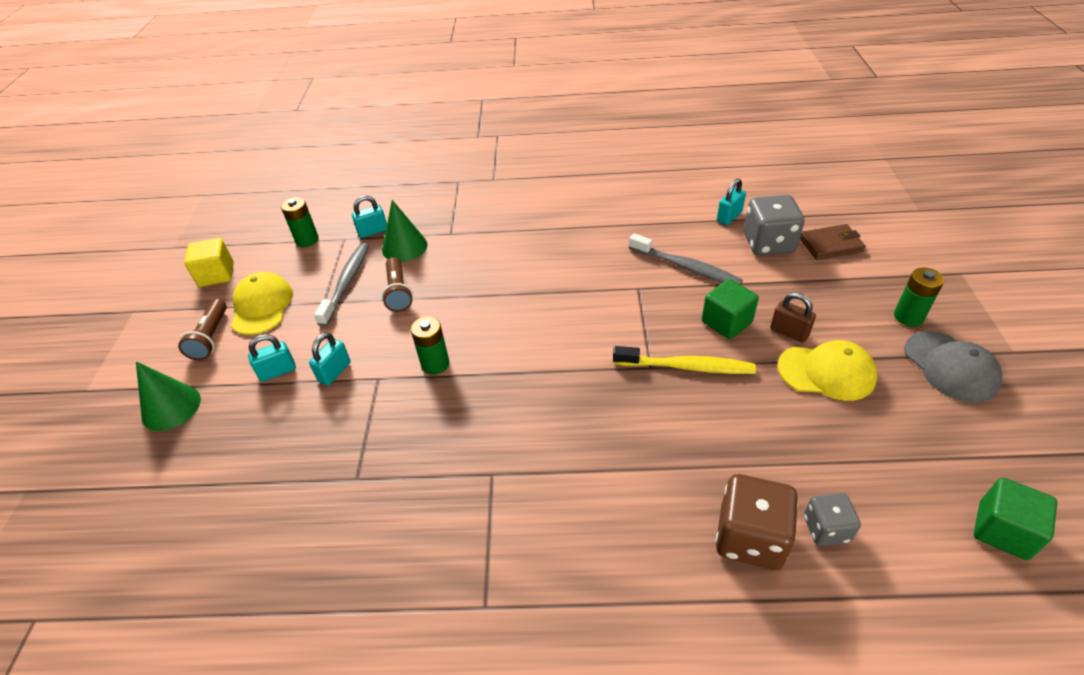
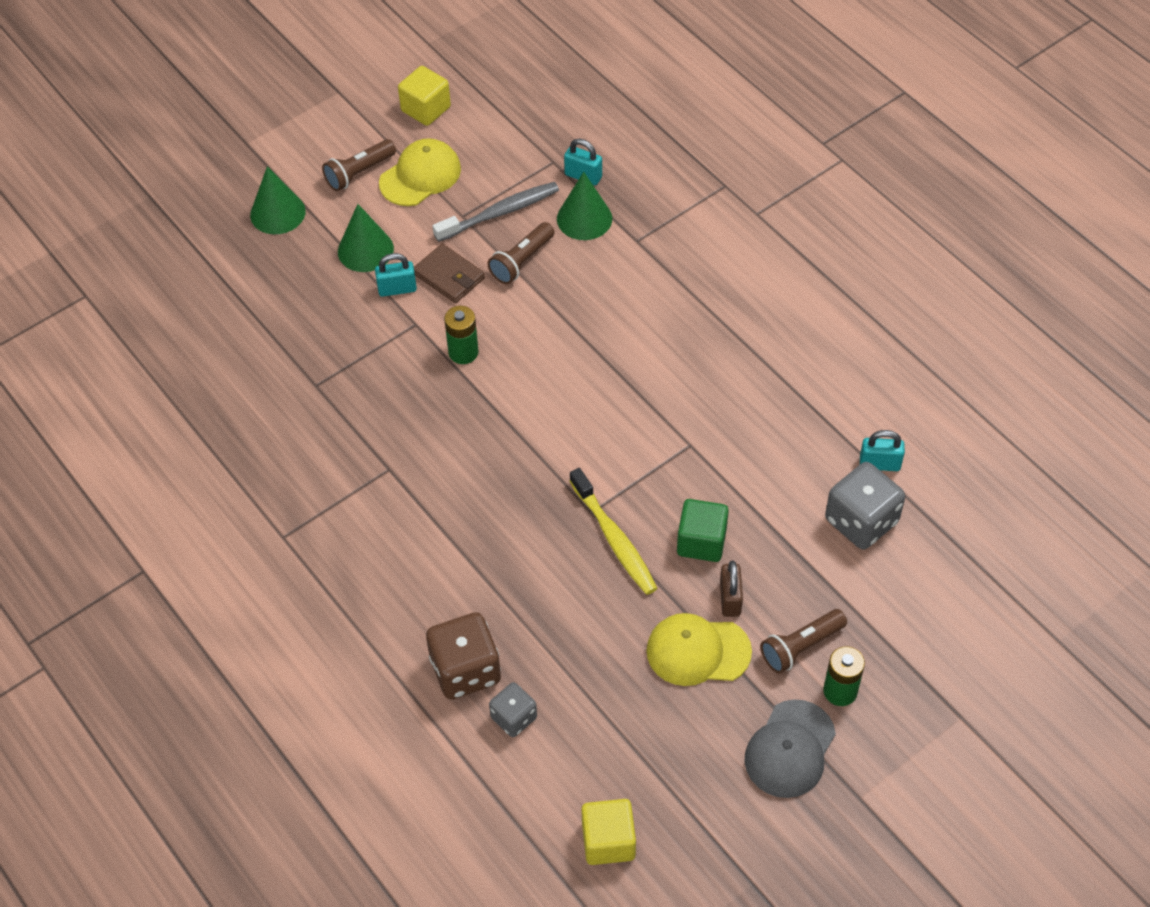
camera: 50 degrees right, 10 degrees up
turquoise padlock [248,334,296,382] -> green cone [338,204,394,272]
green battery [281,197,319,247] -> none
grey toothbrush [629,233,743,285] -> none
yellow cap [778,340,877,401] -> yellow cap turned 120 degrees clockwise [646,613,752,686]
brown wallet [800,224,865,260] -> brown wallet moved to [414,243,485,303]
green cube [974,478,1057,560] -> yellow cube [581,799,636,865]
none -> brown flashlight [760,609,847,673]

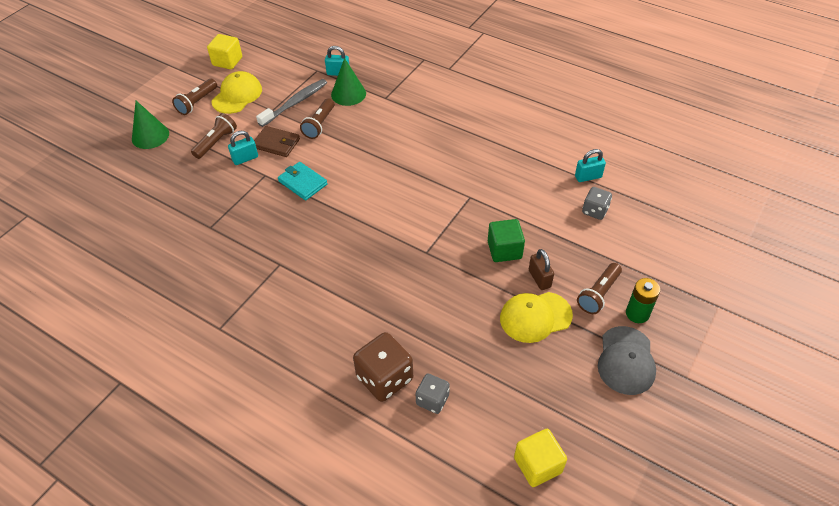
camera: 20 degrees left, 5 degrees down
green cone [338,204,394,272] -> brown flashlight [191,113,237,159]
green battery [444,306,479,364] -> turquoise wallet [278,162,327,201]
yellow toothbrush [570,468,658,595] -> none
grey dice [825,462,905,549] -> grey dice [582,187,612,220], size x0.59

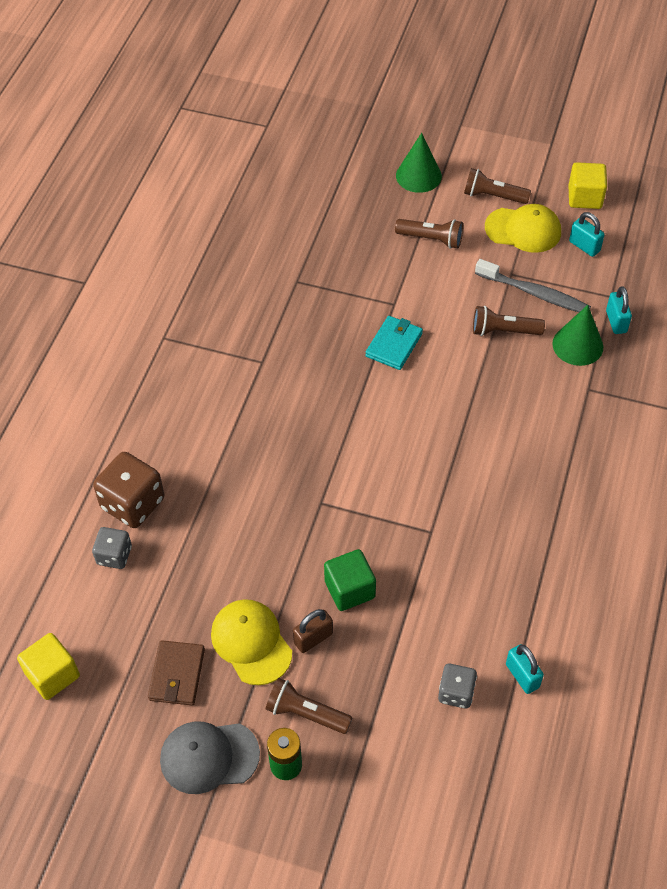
camera: 75 degrees right, 5 degrees up
turquoise padlock [228,131,258,165] -> turquoise padlock moved to [569,212,605,257]
brown wallet [254,126,300,157] -> brown wallet moved to [148,640,205,705]

